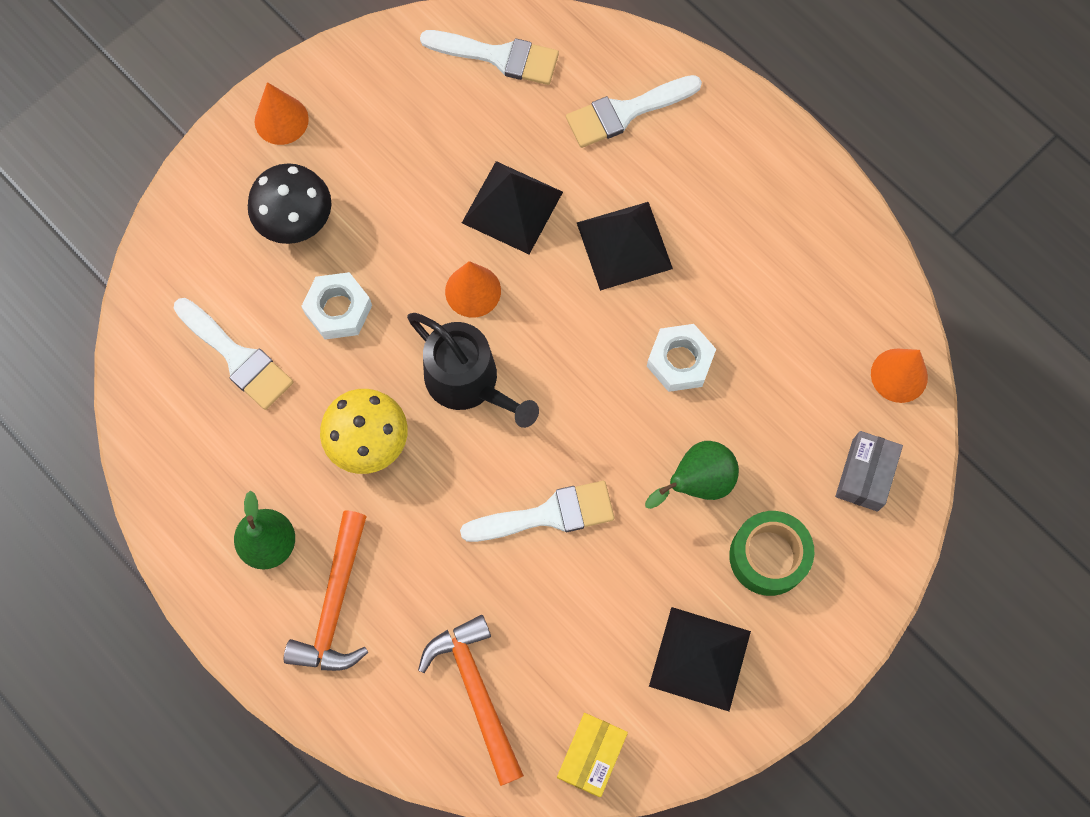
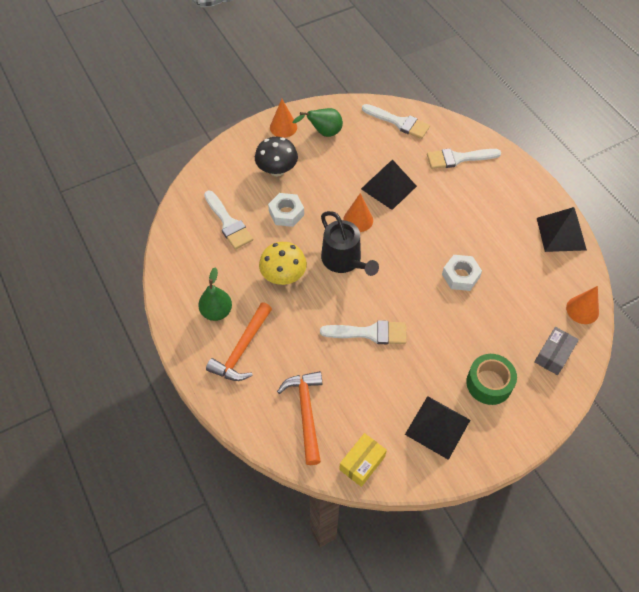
camera: 15 degrees right, 15 degrees down
black pyramid [577,202,673,291] -> black pyramid moved to [537,207,587,252]
green pear [645,441,739,509] -> green pear moved to [293,108,343,137]

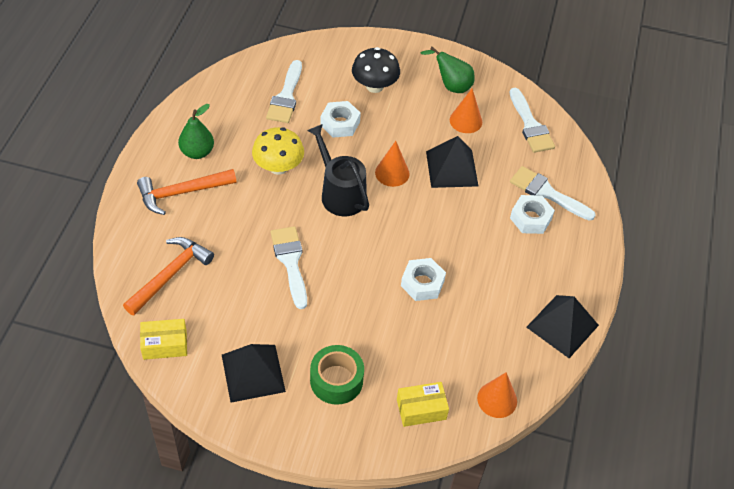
camera: 40 degrees right, 5 degrees down
orange cone [270,99,297,138] -> orange cone moved to [450,89,482,133]
white brush [320,320,406,344] -> white brush turned 150 degrees counterclockwise [271,226,307,309]
black watering can [321,211,379,276] -> black watering can turned 135 degrees clockwise [307,124,369,216]
grey box [534,327,579,375] -> yellow box [397,382,449,427]
none -> white nut [510,195,555,234]

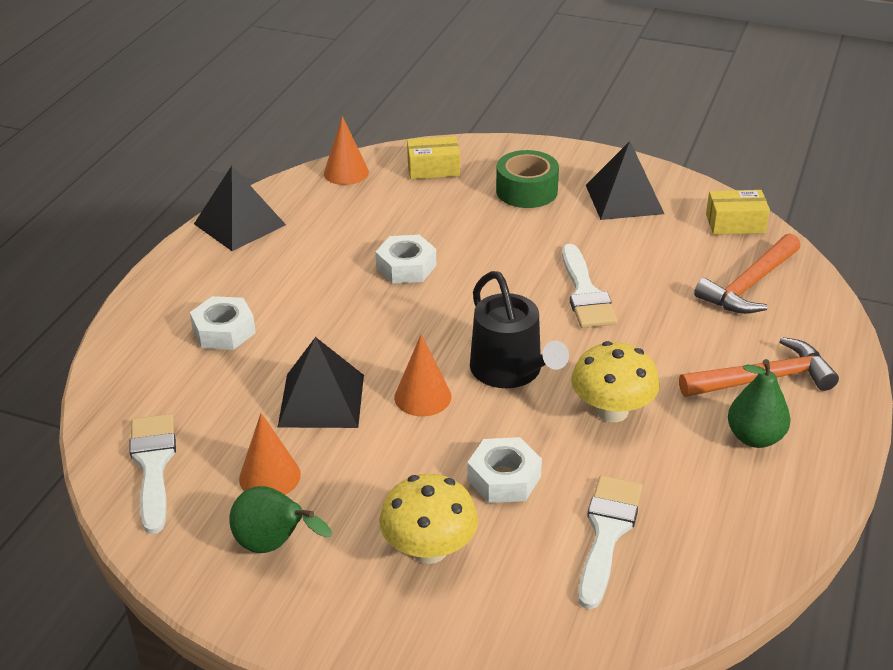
camera: 170 degrees left, 15 degrees down
black mushroom [352,47,400,93] -> yellow mushroom [379,474,478,564]
white brush [510,166,596,221] -> none

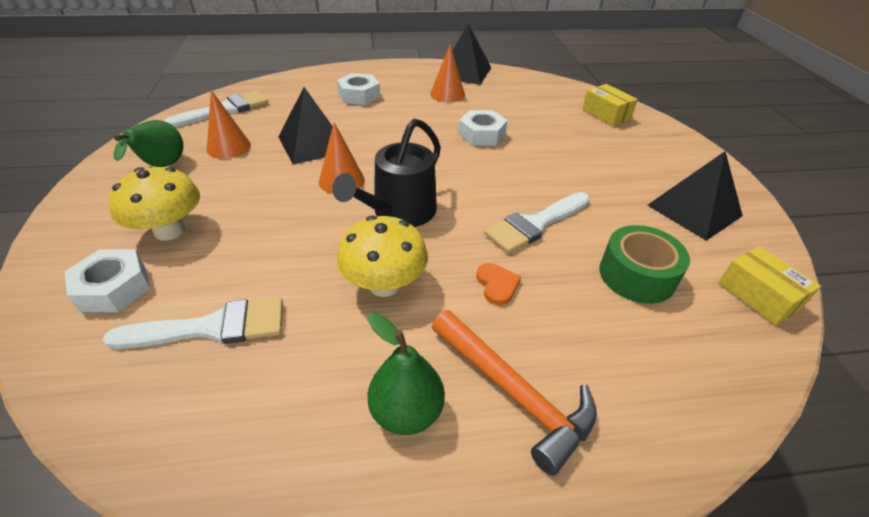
camera: 60 degrees right, 5 degrees up
orange cone [324,116,369,185] -> orange cone moved to [430,44,465,102]
white nut [467,437,542,503] -> white nut moved to [65,249,150,312]
green tape [496,150,559,208] -> green tape moved to [600,225,690,304]
orange hammer [694,233,801,314] -> none
none -> orange heart [476,263,521,305]

